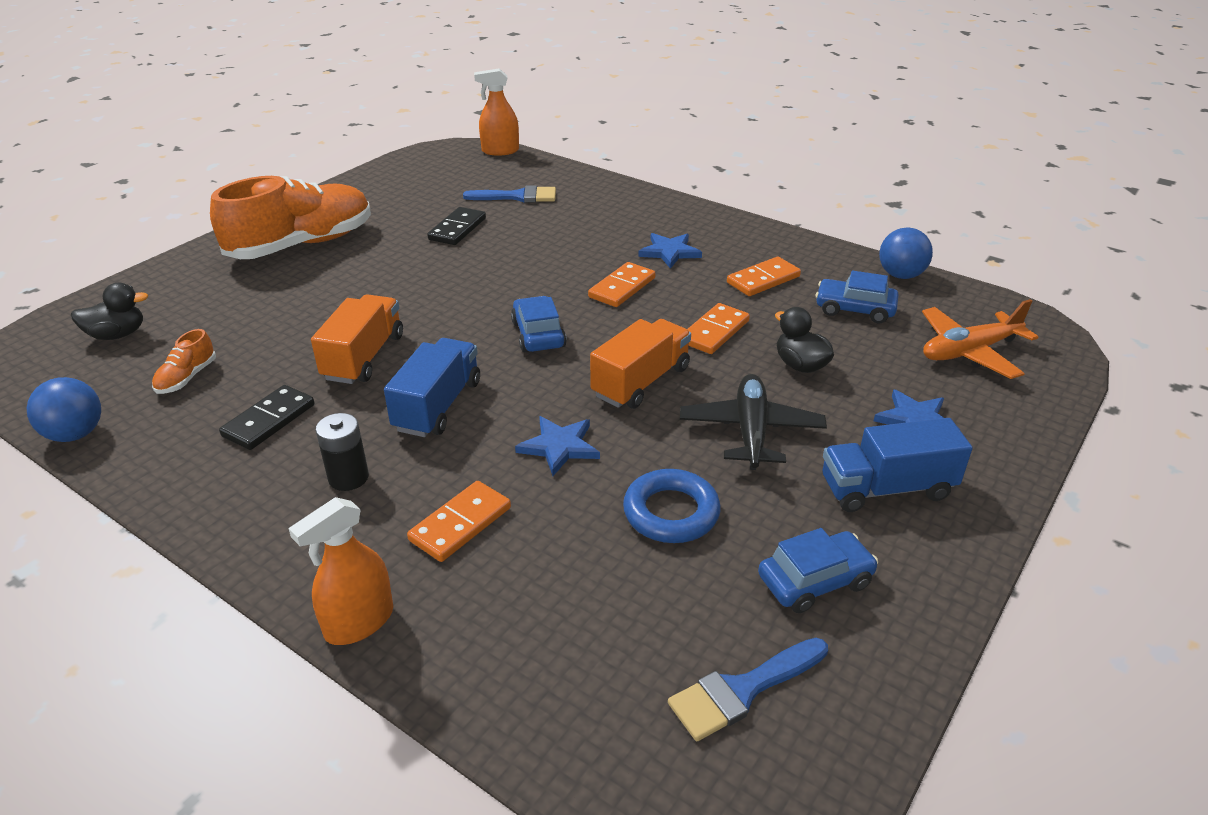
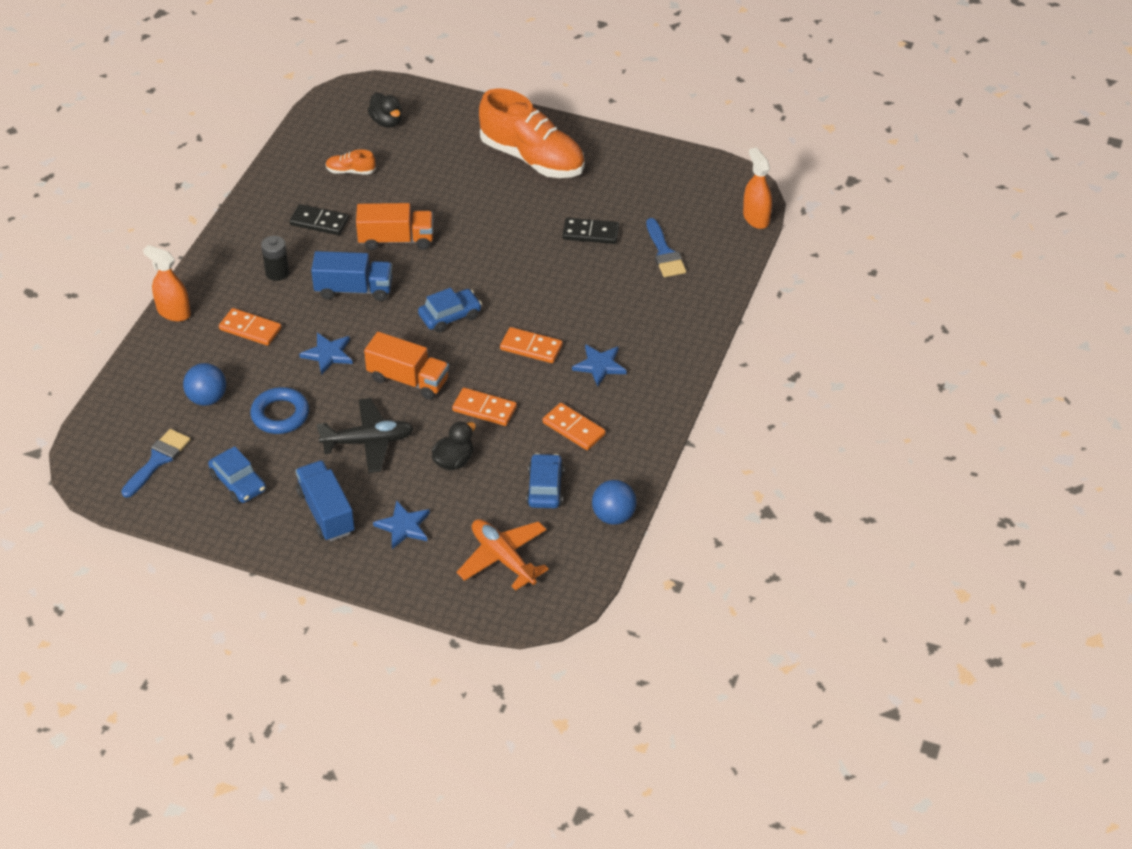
camera: 75 degrees right, 10 degrees up
blue ball [27,377,101,442] -> blue ball moved to [183,363,226,406]
blue brush [668,638,828,741] -> blue brush turned 75 degrees clockwise [121,429,191,498]

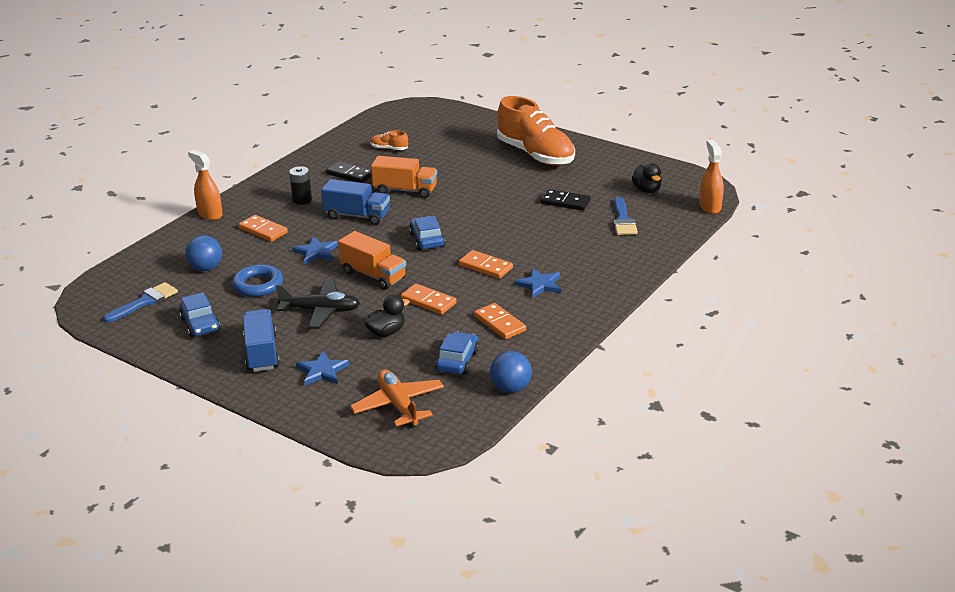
camera: 15 degrees right, 15 degrees down
black duck [368,93,402,128] -> black duck moved to [632,163,662,193]
blue car [418,288,482,333] -> blue car turned 90 degrees counterclockwise [409,216,445,250]

